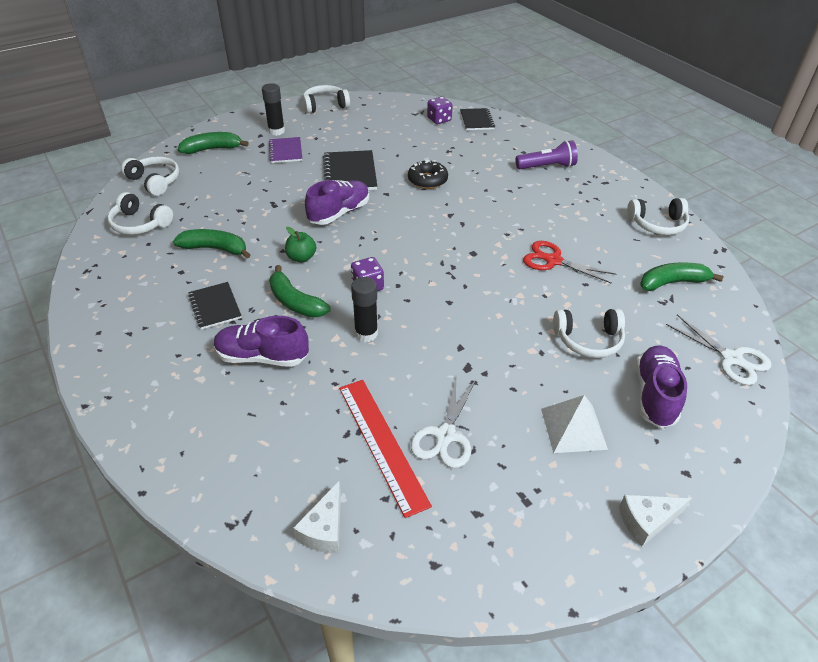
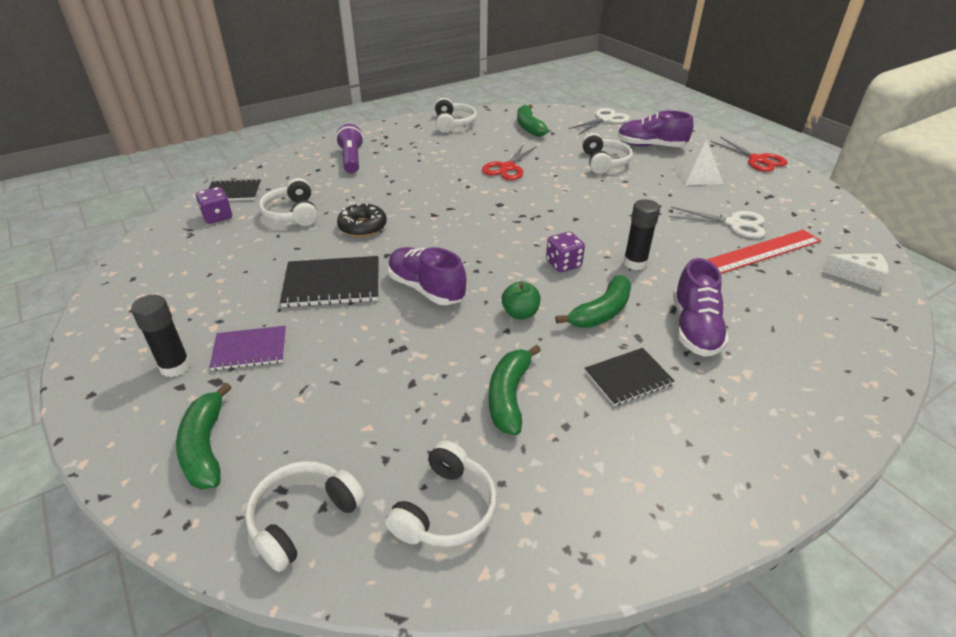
camera: 90 degrees left, 5 degrees down
white headphones [303,85,350,113] -> white headphones moved to [259,178,318,226]
white cheese [619,495,691,547] -> red scissors [710,137,788,172]

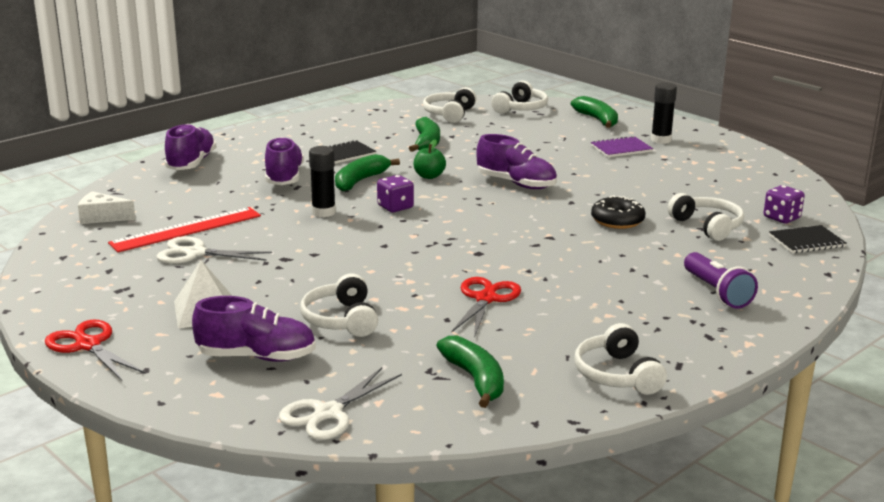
camera: 170 degrees right, 15 degrees down
black notebook [280,256,378,307] -> none
none -> purple shoe [164,124,216,170]

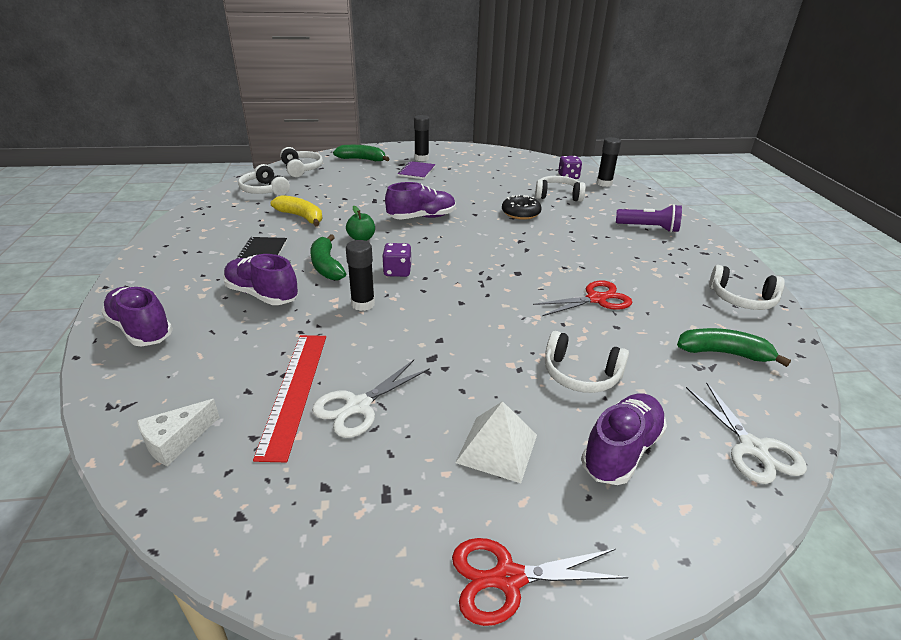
camera: 55 degrees left, 10 degrees up
green banana [409,117,440,152] -> yellow banana [270,195,322,226]
red scissors [451,277,521,338] -> red scissors turned 105 degrees clockwise [533,281,632,316]
black notebook [769,225,847,253] -> black glue stick [597,137,621,187]

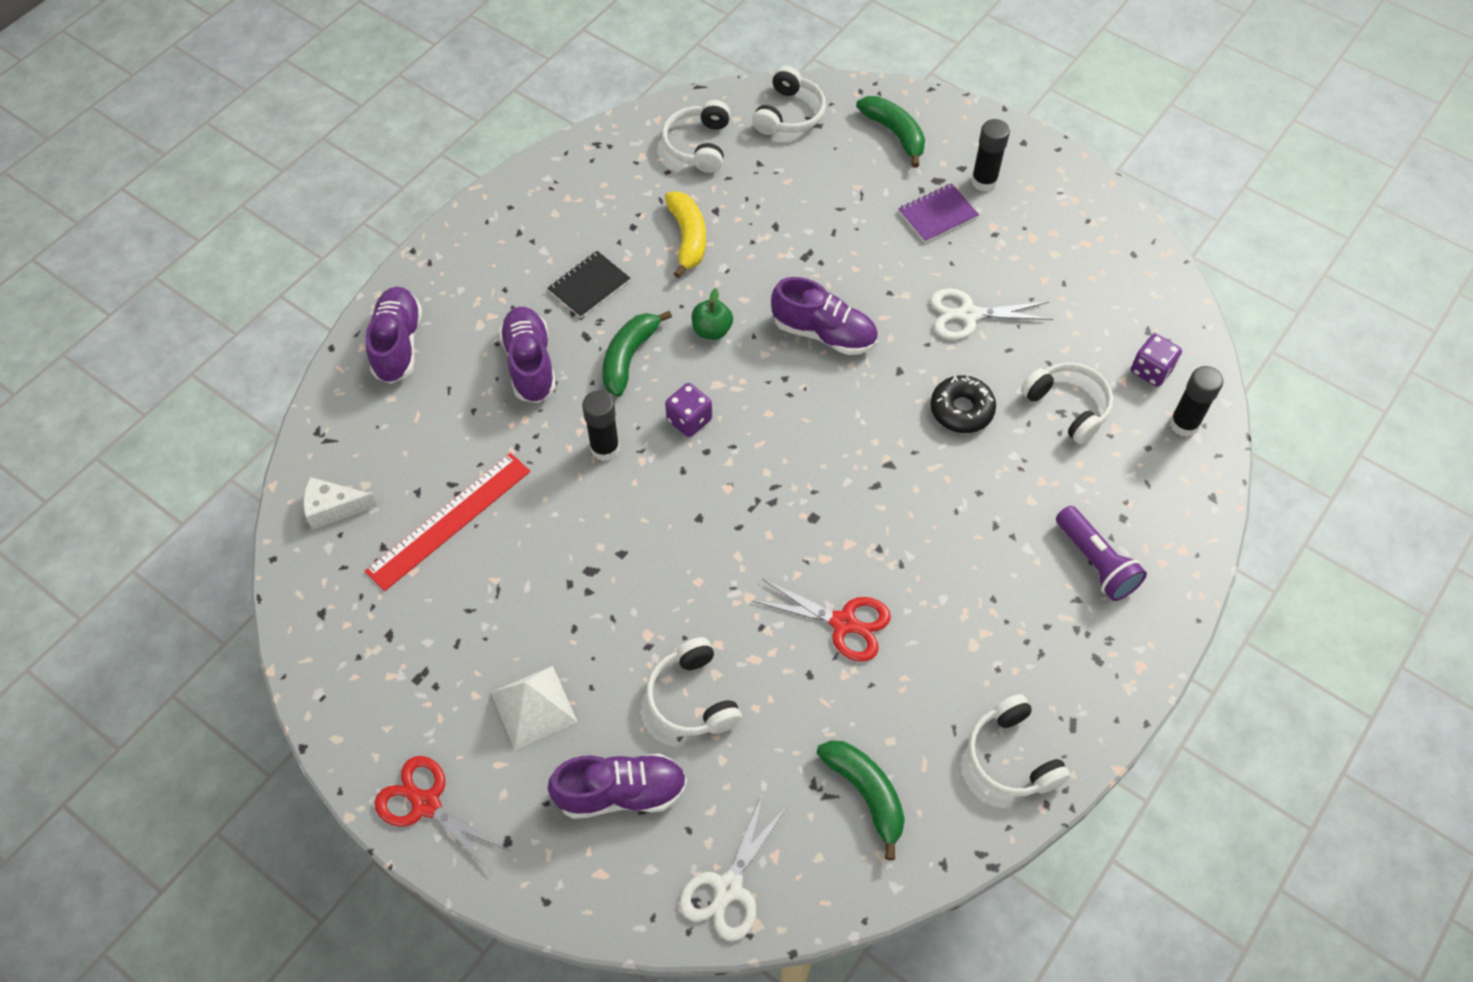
camera: 45 degrees right, 25 degrees up
white scissors [312,360,430,438] -> white scissors moved to [930,289,1053,340]

